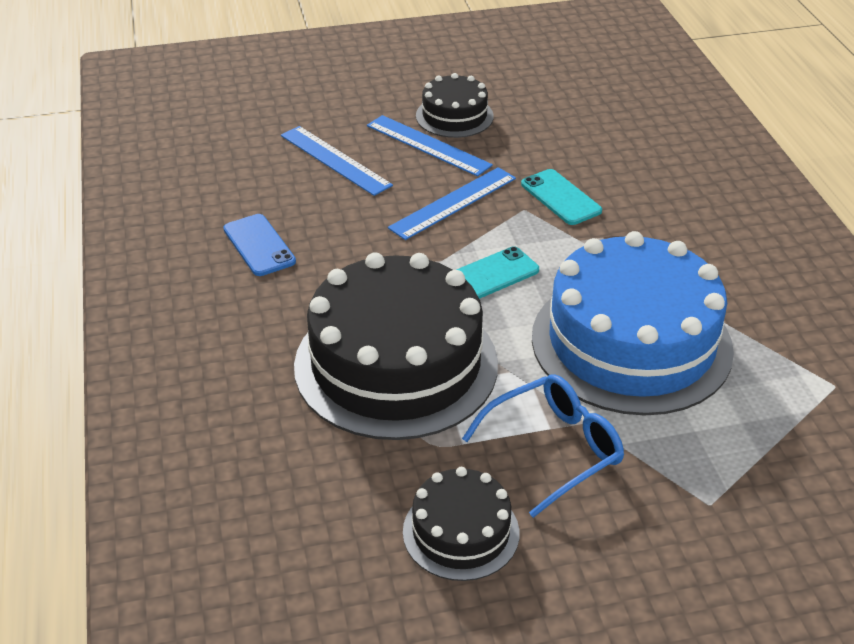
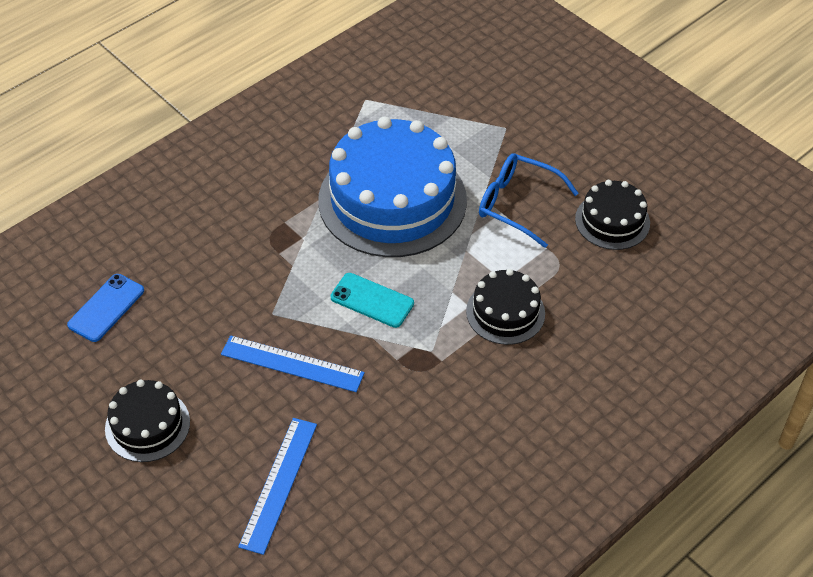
camera: 120 degrees left, 10 degrees up
blue phone [223,214,296,276] -> blue phone moved to [67,274,144,342]
black cake [294,252,498,440] -> black cake [466,269,545,345], size x0.50
blue ruler [367,115,493,177] -> none
turquoise phone [521,169,602,225] -> none

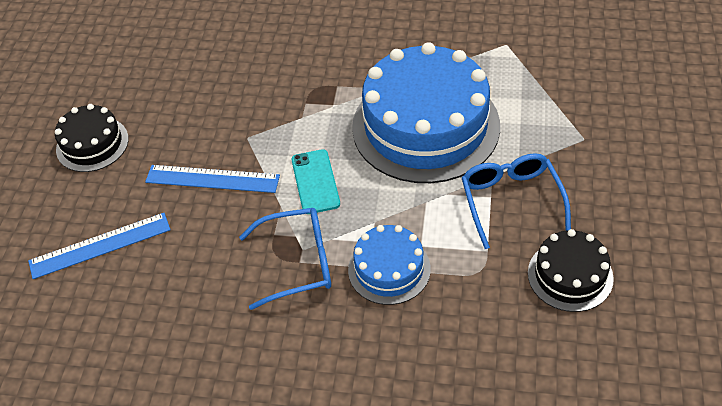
camera: 55 degrees right, 0 degrees up
blue phone [67,274,144,342] -> none
blue ruler [221,336,365,392] -> blue ruler turned 60 degrees counterclockwise [145,165,280,193]
black cake [466,269,545,345] -> blue cake [348,225,431,305]
none -> blue glasses [239,208,331,310]

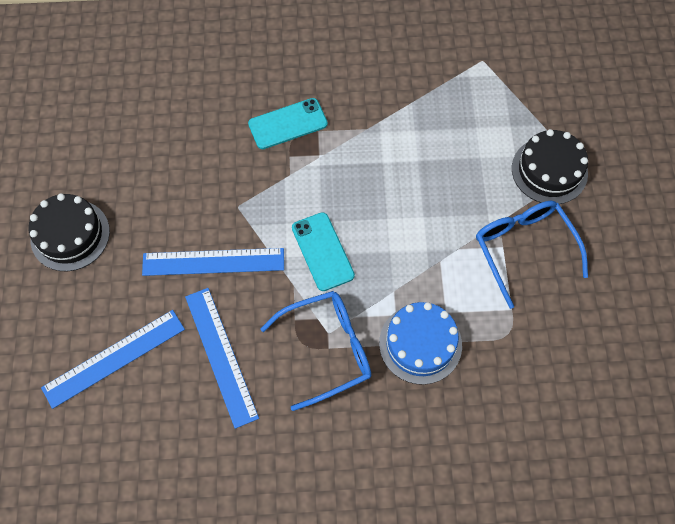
camera: 15 degrees left, 15 degrees up
blue cake [352,42,500,183] -> none
black cake [528,229,614,312] -> black cake moved to [512,129,588,204]
none -> blue ruler [185,288,259,429]
none -> turquoise phone [248,98,328,149]

